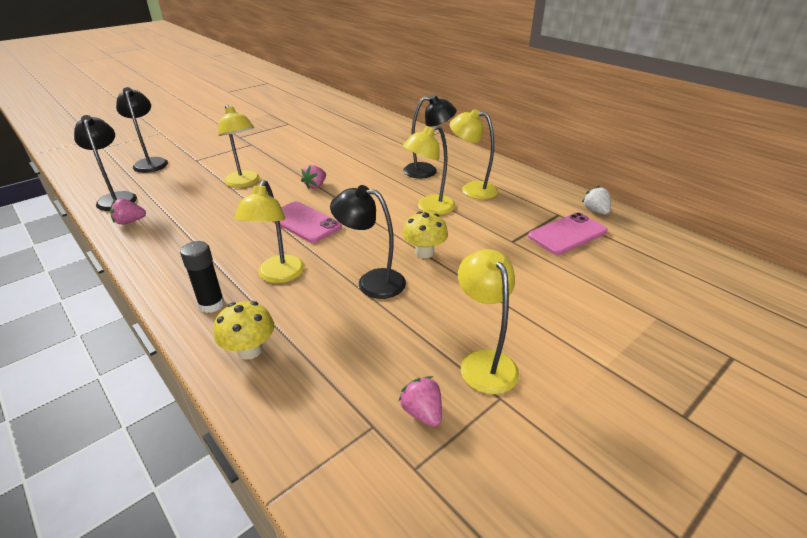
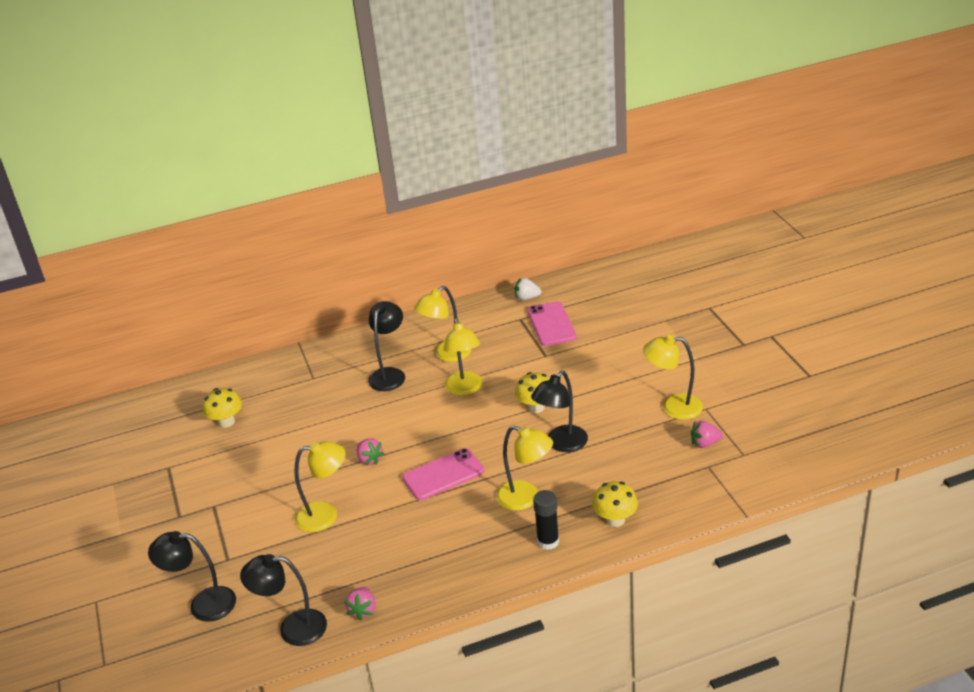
camera: 65 degrees left, 0 degrees up
none -> yellow mushroom [202,388,242,428]

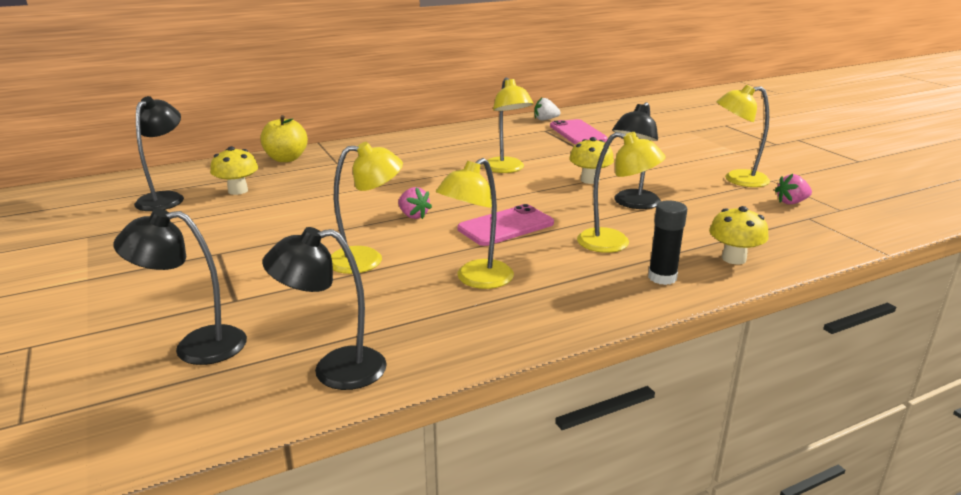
camera: 10 degrees left, 10 degrees down
pink strawberry [345,587,376,621] -> none
black lamp [368,301,405,391] -> black lamp moved to [134,96,184,211]
yellow lamp [414,286,472,362] -> yellow lamp moved to [436,158,514,289]
none -> yellow apple [260,115,308,162]

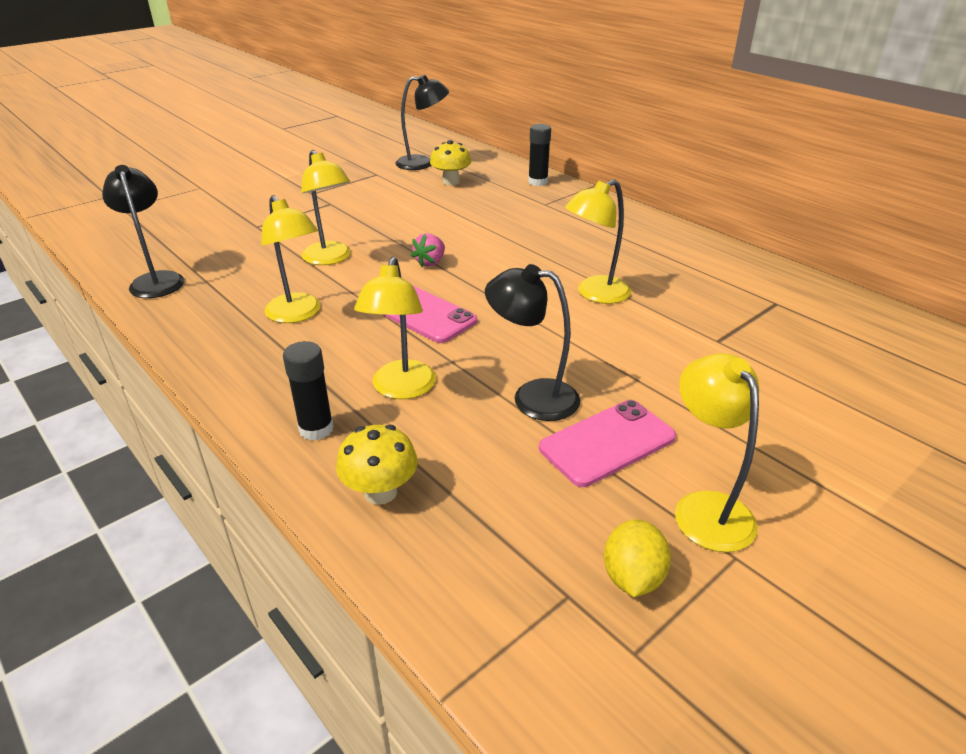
camera: 75 degrees right, 10 degrees up
black lamp [113,209,247,365] -> none
yellow apple [260,115,308,162] -> black glue stick [528,124,551,186]
yellow lamp [436,158,514,289] -> yellow lamp turned 150 degrees counterclockwise [261,195,321,323]
white strawberry [535,98,561,120] -> none
pink phone [550,119,608,144] -> pink phone moved to [539,400,676,487]
yellow mushroom [569,137,614,184] -> none
pink strawberry [775,174,812,204] -> yellow lemon [604,519,671,597]

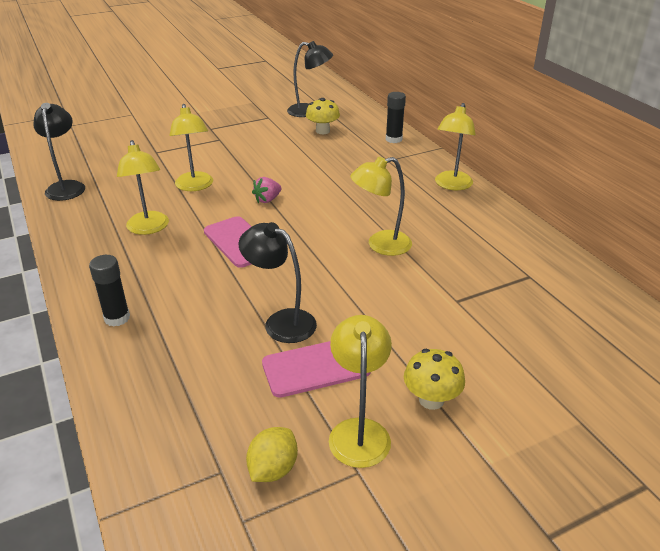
camera: 15 degrees right, 0 degrees up
yellow mushroom [336,425,418,505] -> yellow mushroom moved to [404,349,465,410]
yellow lamp [354,257,436,399] -> yellow lamp moved to [435,103,476,190]

